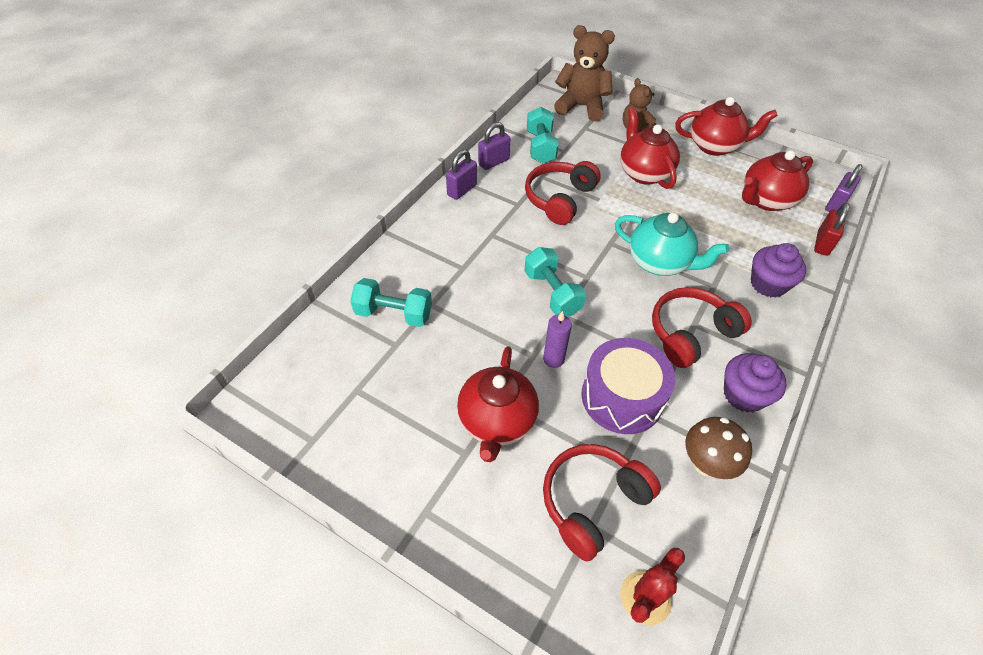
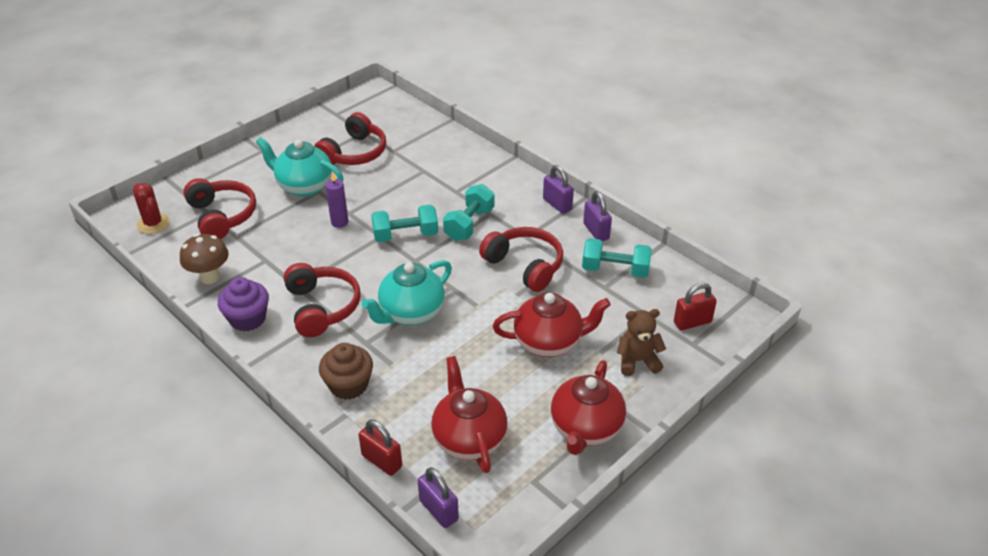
camera: 105 degrees right, 10 degrees down
turquoise dumbbell [350,278,432,327] -> turquoise dumbbell moved to [443,184,494,241]
red teapot [457,346,539,462] -> turquoise teapot [256,137,344,197]
brown teddy bear [554,25,615,121] -> red padlock [674,283,717,331]
purple drum [581,338,675,434] -> none
purple cupcake [751,243,806,298] -> brown cupcake [319,343,373,400]
none -> red headphones [314,112,386,165]

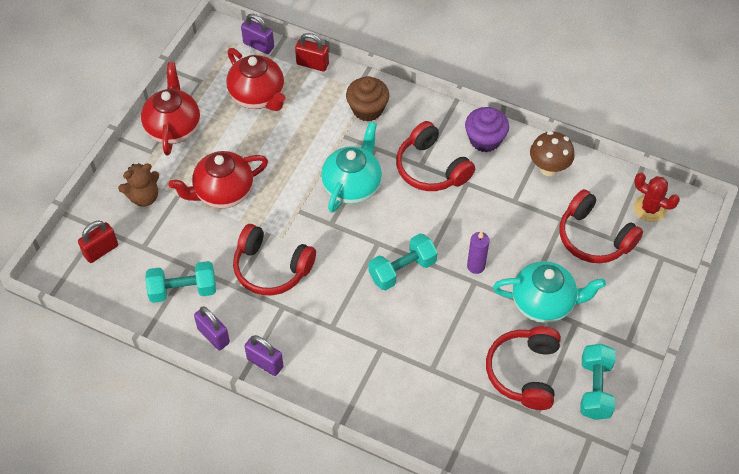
camera: 160 degrees right, 15 degrees up
turquoise dumbbell [443,184,494,241] -> turquoise dumbbell moved to [580,344,616,420]

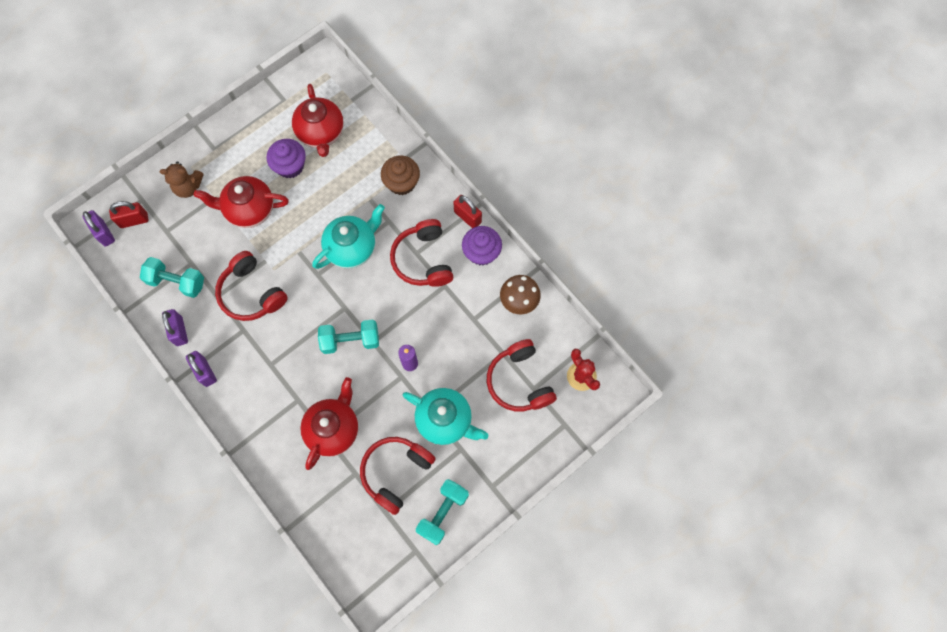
camera: 25 degrees right, 15 degrees up
red teapot [141,62,200,155] -> red teapot moved to [300,377,358,470]
purple padlock [241,14,274,54] -> purple padlock moved to [82,210,115,247]
red padlock [295,33,329,72] -> red padlock moved to [453,195,482,228]
none -> purple cupcake [266,139,306,178]

